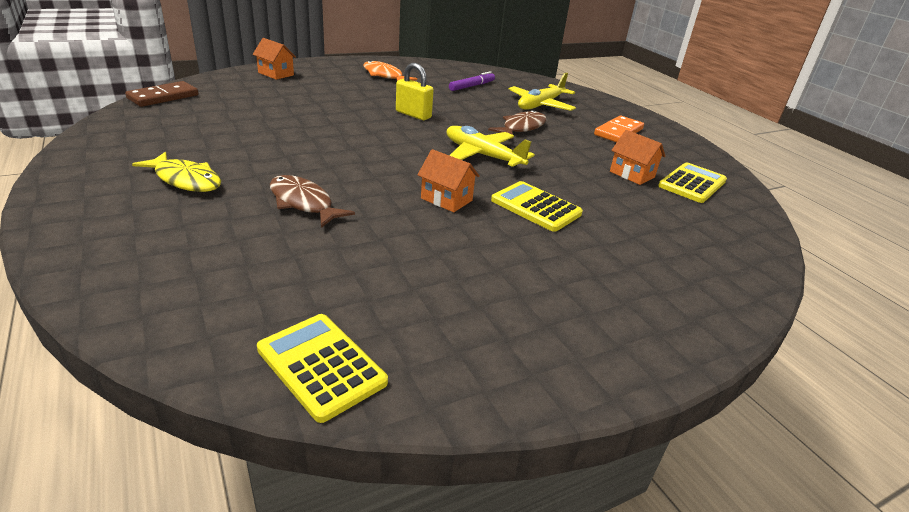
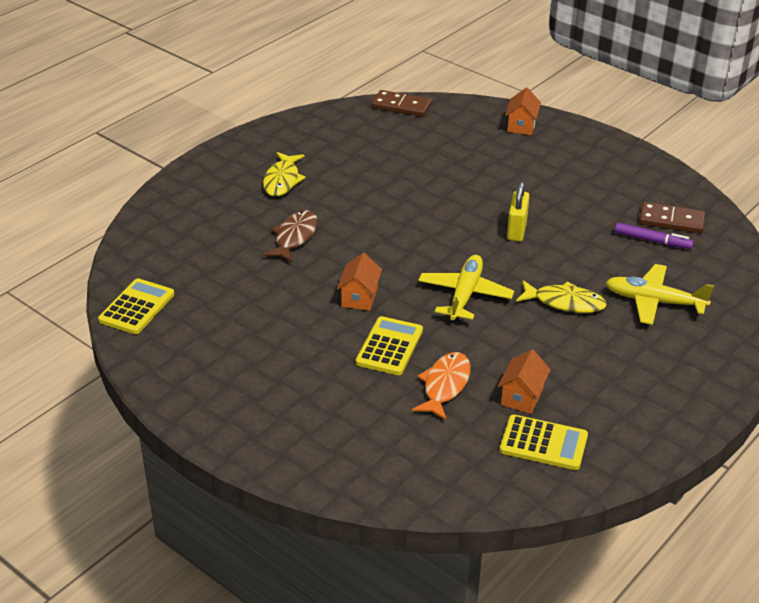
camera: 70 degrees right, 5 degrees up
orange fish [363,60,417,81] -> orange fish moved to [412,352,471,421]
brown fish [488,110,547,139] -> yellow fish [516,280,607,313]
orange domino [594,115,644,143] -> none
none -> brown domino [639,202,705,234]

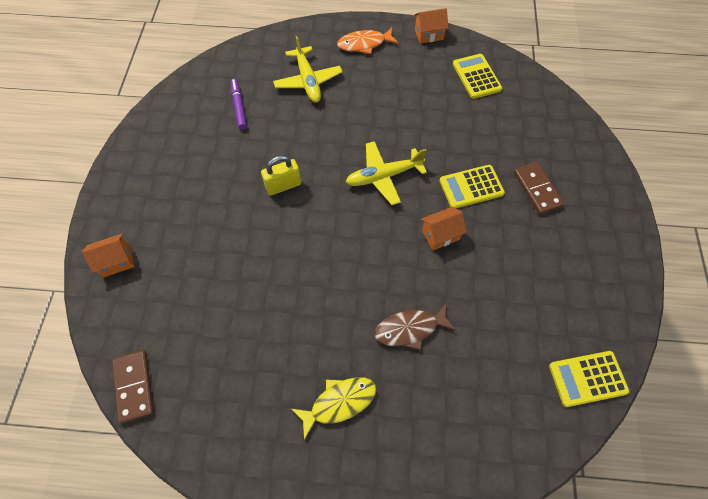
camera: 125 degrees left, 25 degrees up
orange fish [412,352,471,421] -> orange fish moved to [337,28,399,54]
orange house [498,350,551,414] -> orange house moved to [414,8,448,44]
yellow fish [516,280,607,313] -> none
brown domino [639,202,705,234] -> brown domino moved to [514,162,564,215]

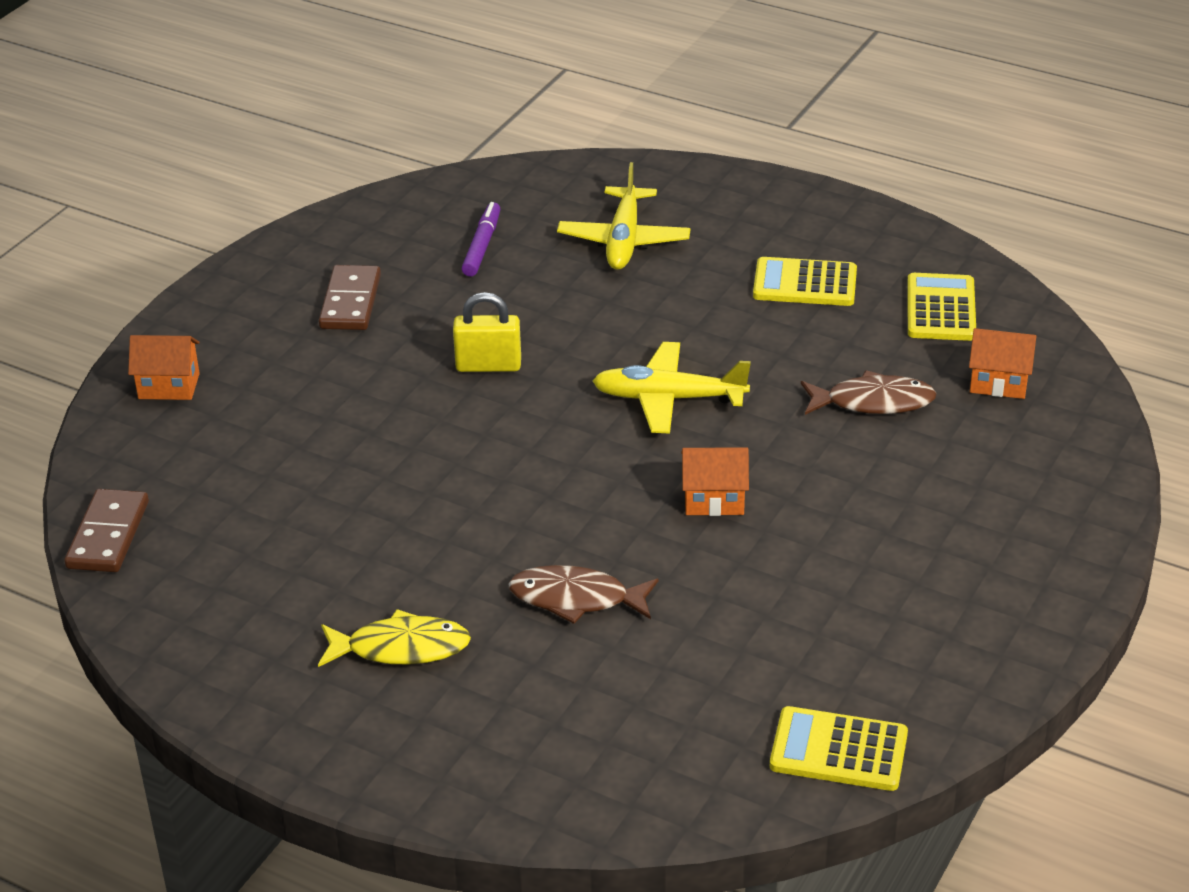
camera: 25 degrees right, 25 degrees down
orange fish [337,28,399,54] -> none
orange house [414,8,448,44] -> orange house moved to [969,328,1036,399]
yellow calculator [439,165,505,209] -> yellow calculator moved to [753,257,857,306]
brown domino [514,162,564,215] -> brown domino moved to [319,265,381,330]
none -> brown fish [801,370,937,415]

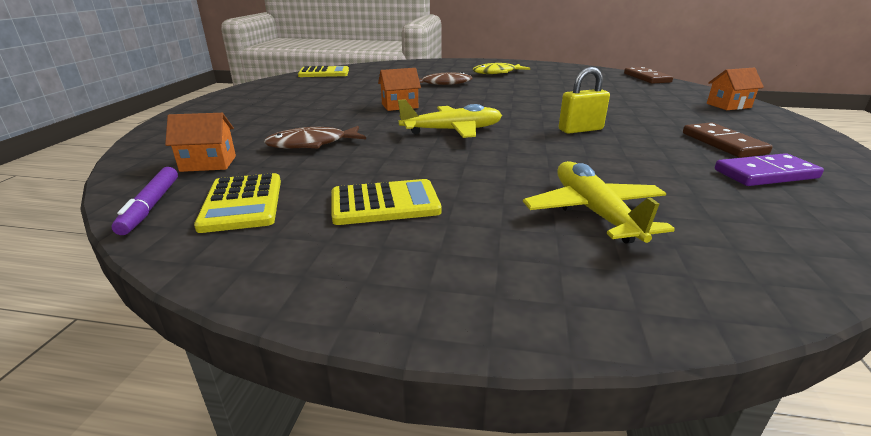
camera: 160 degrees right, 10 degrees down
purple marker [462,202,500,277] -> purple marker moved to [112,167,178,235]
none -> purple domino [715,153,824,186]

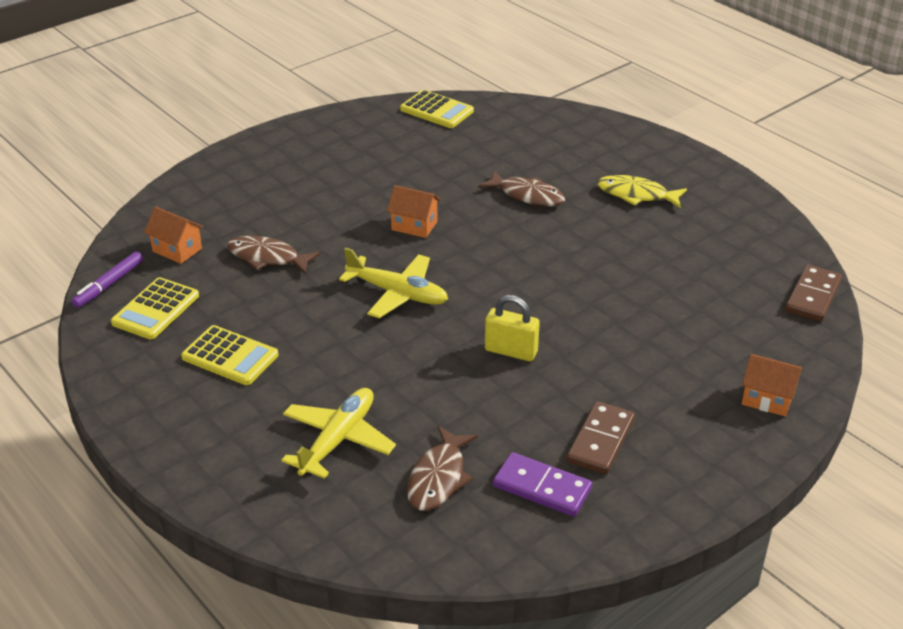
camera: 40 degrees right, 10 degrees up
none -> brown fish [407,426,478,511]

